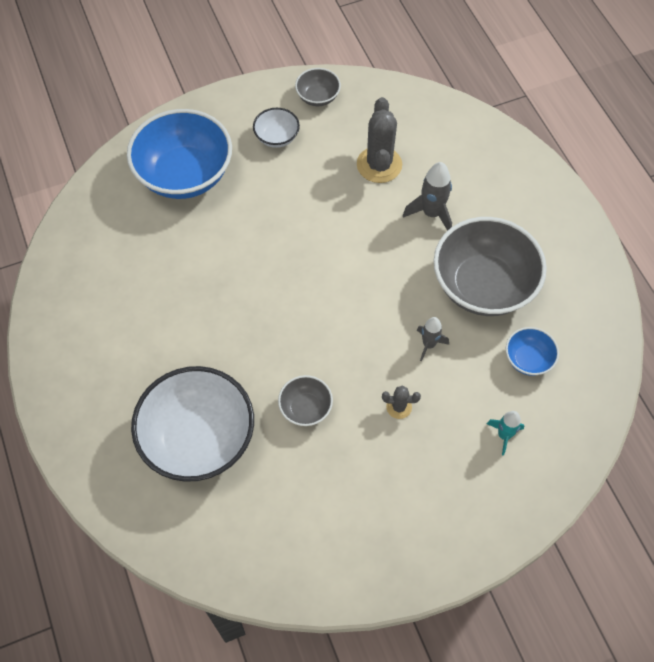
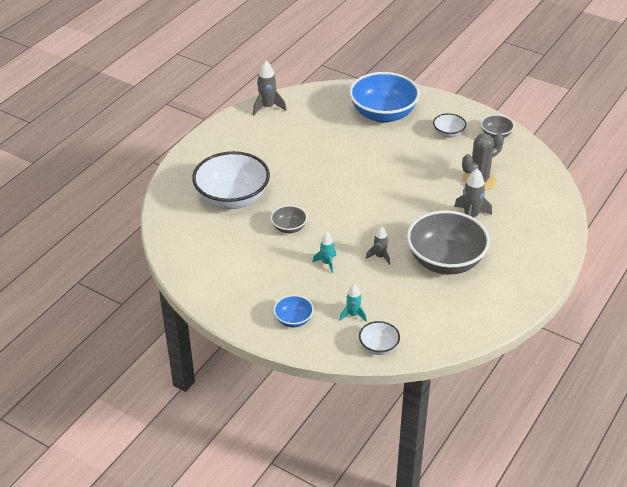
camera: 55 degrees right, 20 degrees down
grey cactus [382,386,421,419] -> turquoise rocket [312,233,336,273]
blue bowl [506,327,559,376] -> blue bowl moved to [274,295,314,327]
none -> grey rocket [253,61,287,116]
none -> white bowl [359,321,400,355]

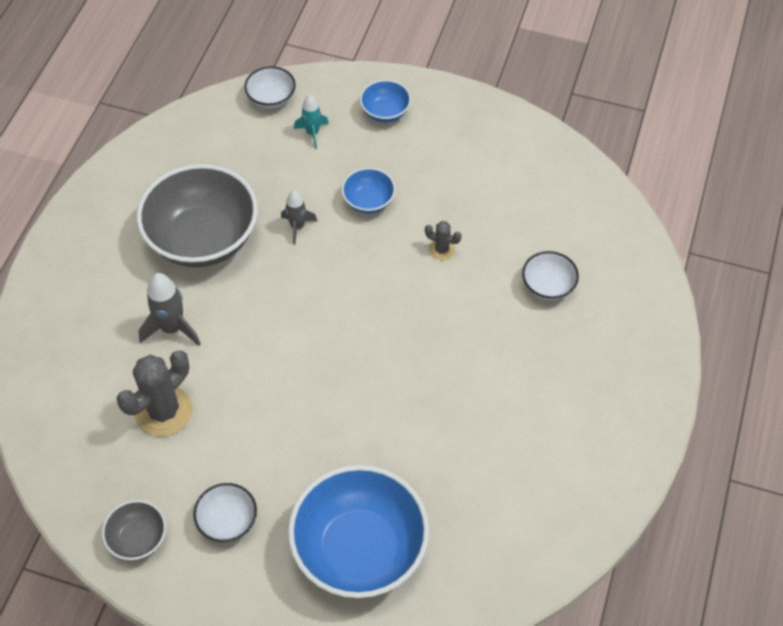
camera: 165 degrees right, 15 degrees up
white bowl [192,151,270,209] -> white bowl [522,251,579,301], size x0.46
grey rocket [253,61,287,116] -> none
grey bowl [271,205,307,233] -> grey cactus [425,221,462,260]
turquoise rocket [312,233,336,273] -> blue bowl [341,168,396,214]

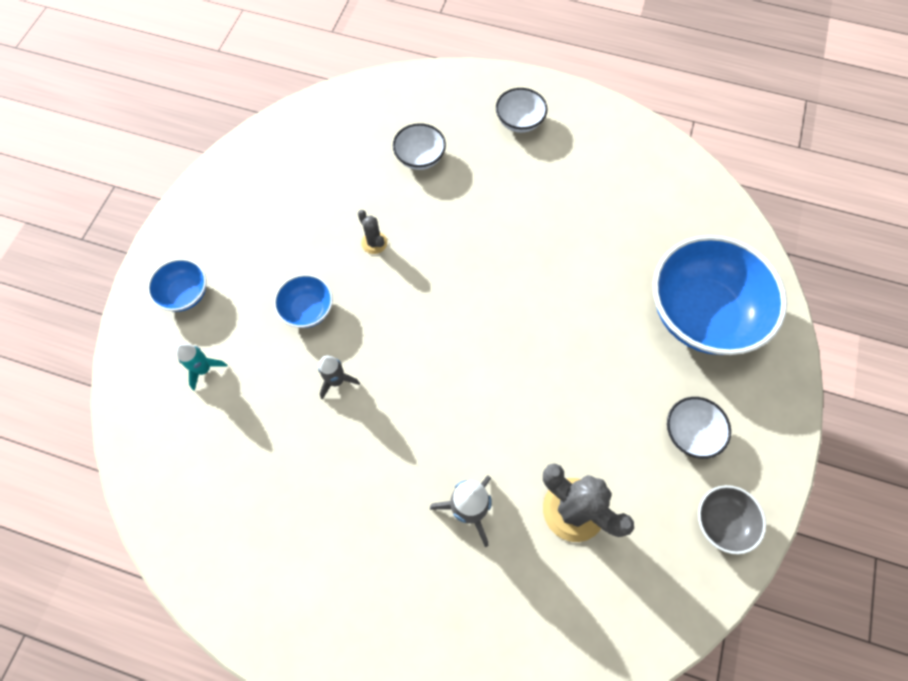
camera: 90 degrees left, 10 degrees up
grey bowl [137,164,258,267] -> none
white bowl [244,66,296,109] -> white bowl moved to [496,88,548,133]
grey cactus [425,221,462,260] -> grey cactus turned 60 degrees counterclockwise [358,210,387,254]

